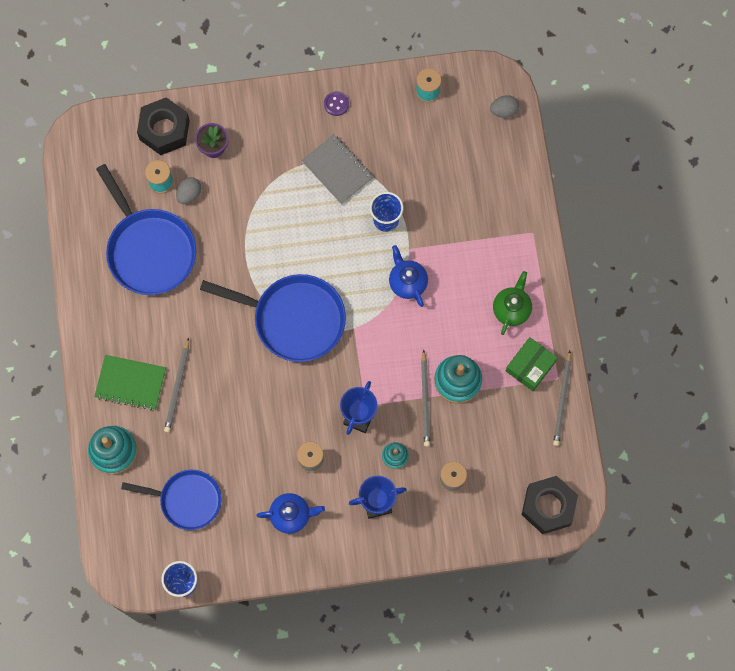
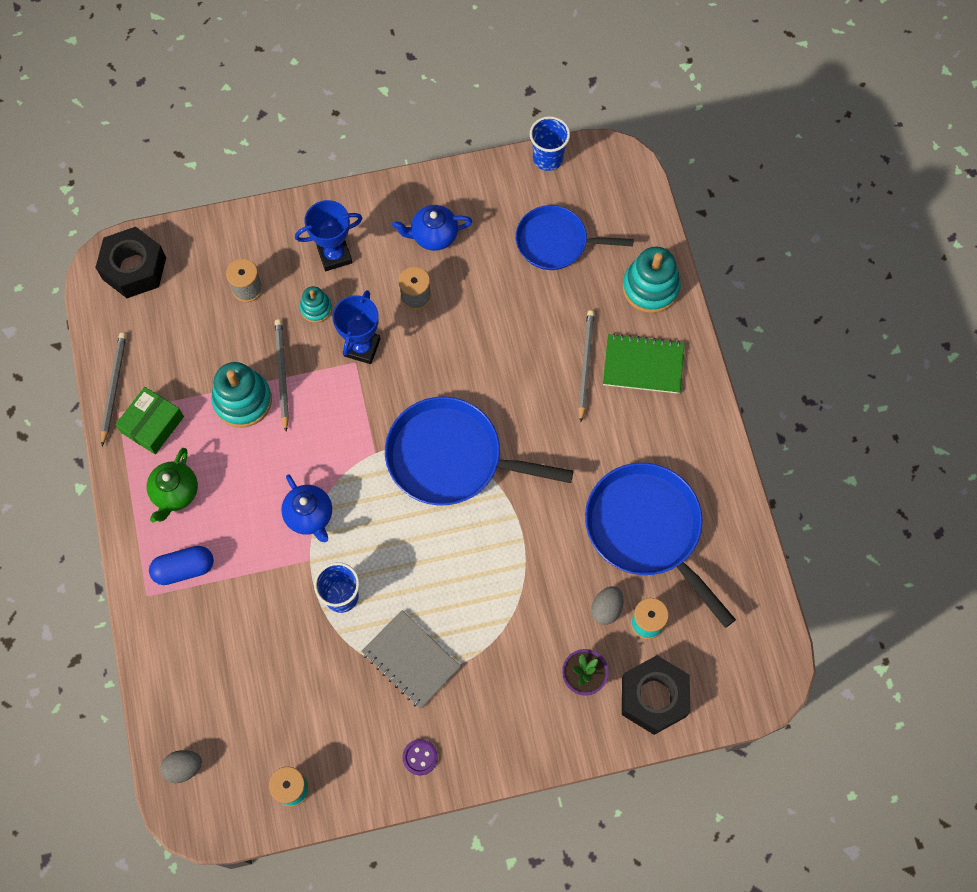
camera: 175 degrees right, 5 degrees down
none -> blue capsule [149,546,214,585]

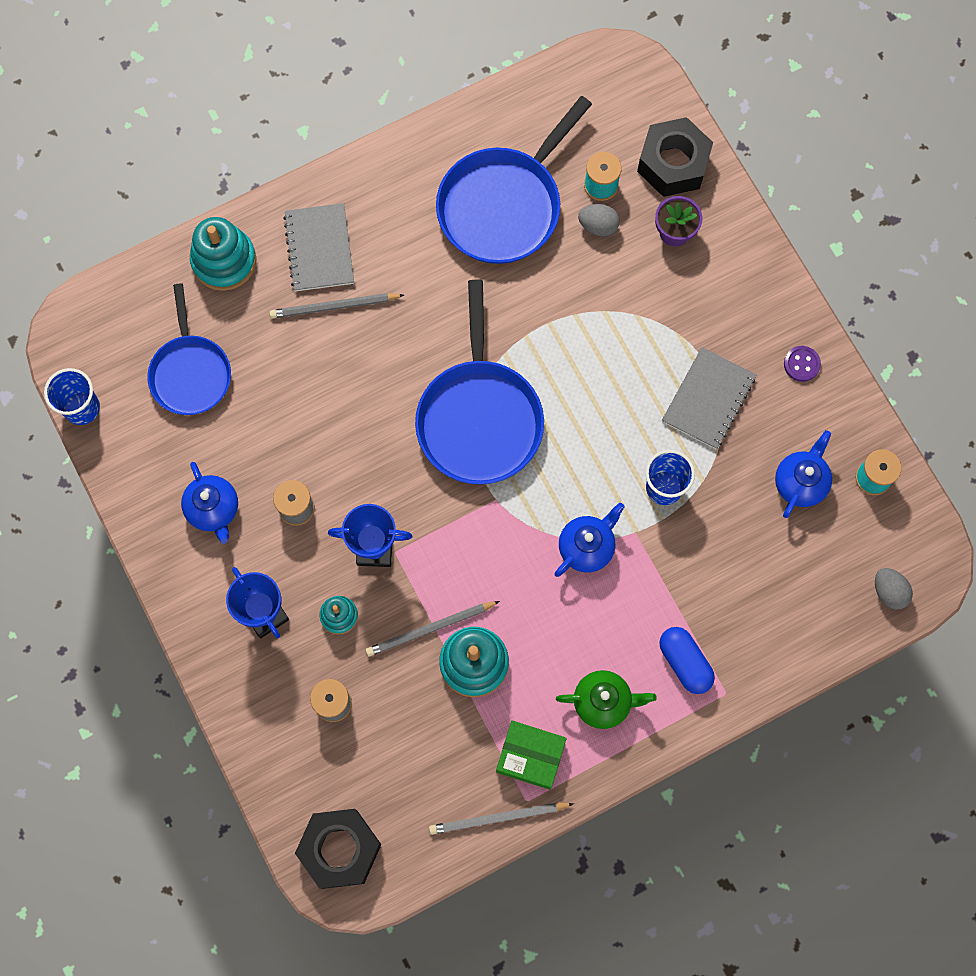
camera: 105 degrees left, 5 degrees up
green notebook [603,333,685,394] -> grey notebook [283,203,354,291]
none -> blue teapot [775,430,832,518]

